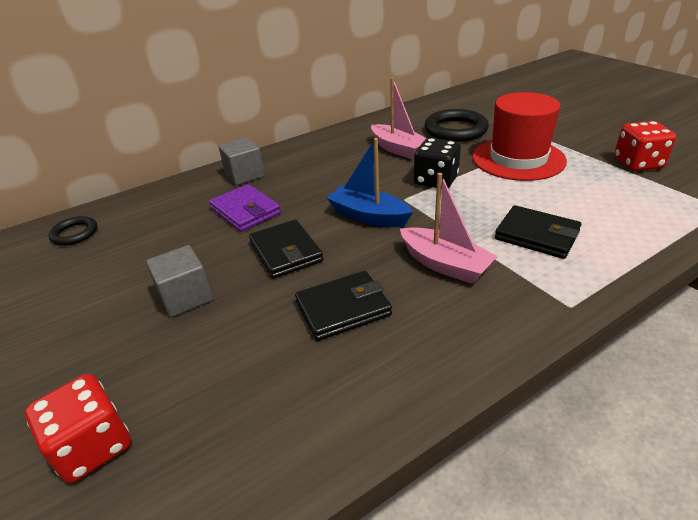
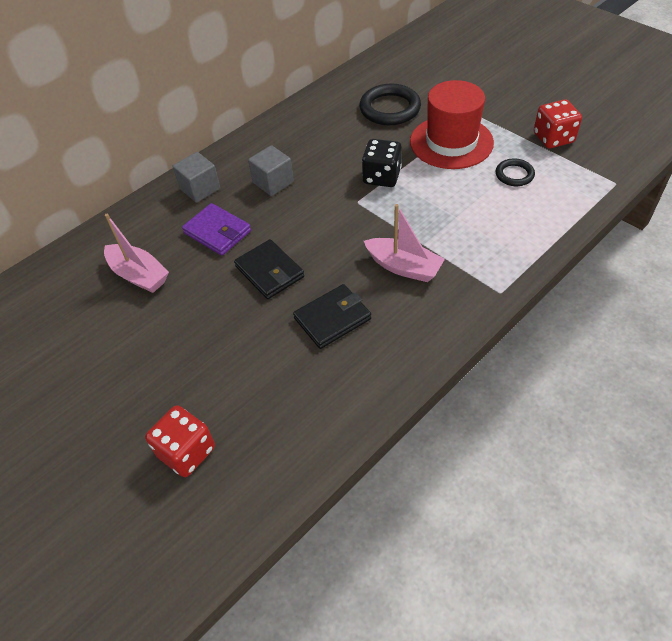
camera: 10 degrees left, 15 degrees up
black ring [48,216,97,246] -> black ring moved to [496,159,535,186]
grey cube [146,245,213,317] -> grey cube moved to [248,145,294,196]
blue boat [327,138,413,227] -> none
pink boat [371,77,427,159] -> pink boat moved to [104,214,169,293]
black wallet [495,205,581,259] -> none

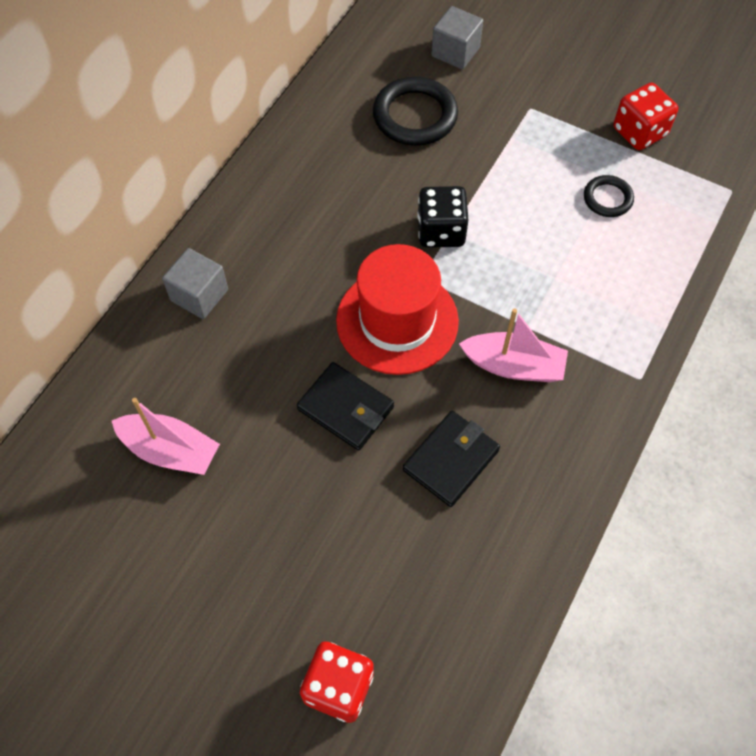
camera: 20 degrees left, 10 degrees up
purple wallet [182,203,251,256] -> none
grey cube [248,145,294,196] -> grey cube moved to [431,6,483,69]
red hat [410,80,494,169] -> red hat moved to [336,244,459,375]

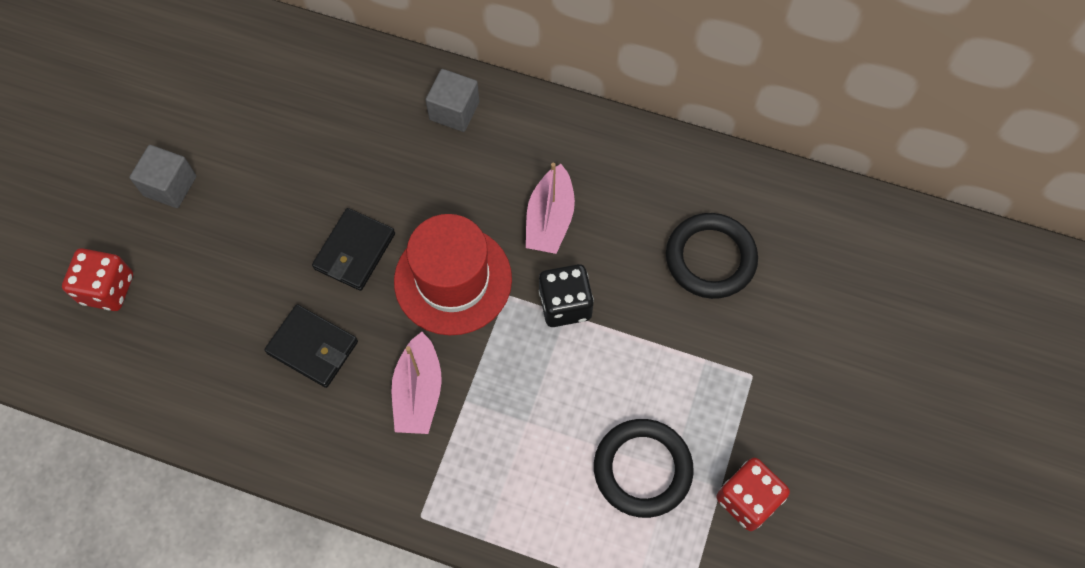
camera: 80 degrees right, 5 degrees up
pink boat [112,398,220,475] -> pink boat moved to [526,163,575,254]
grey cube [431,6,483,69] -> grey cube moved to [129,145,196,208]
black ring [584,175,634,217] -> black ring [594,419,694,518], size x1.78

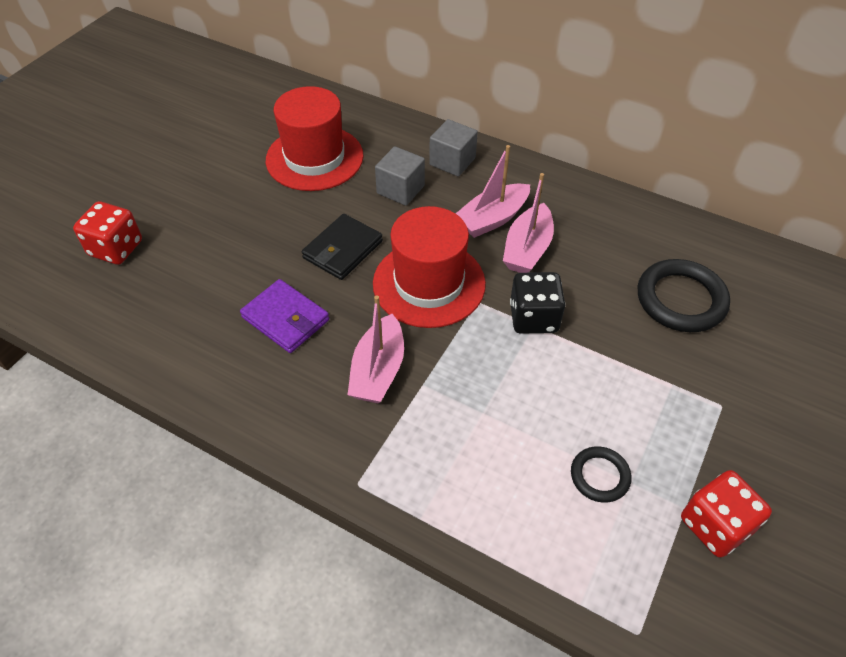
camera: 10 degrees right, 15 degrees down
grey cube [129,145,196,208] -> grey cube moved to [375,146,425,206]
black wallet [264,304,358,388] -> purple wallet [240,279,329,353]
black ring [594,419,694,518] -> black ring [571,446,632,503], size x0.56
none -> red hat [266,86,364,191]
none -> pink boat [456,145,530,238]

